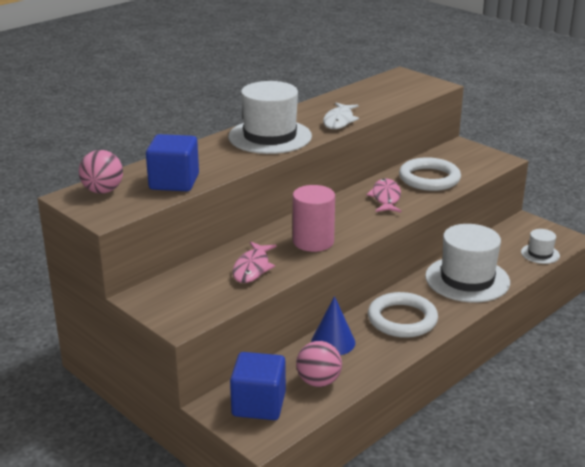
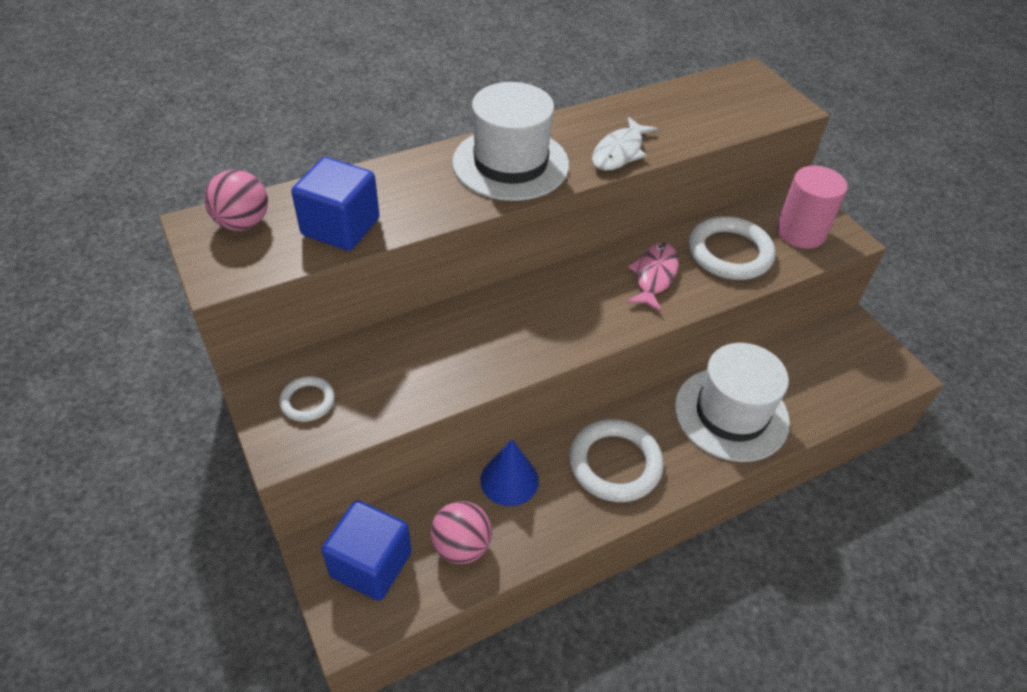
camera: 15 degrees right, 20 degrees up
pink fish [232,241,277,283] -> none
pink cylinder [293,185,335,252] -> pink cylinder moved to [776,166,848,249]
white hat [521,229,560,264] -> none
none -> white ring [279,376,335,422]

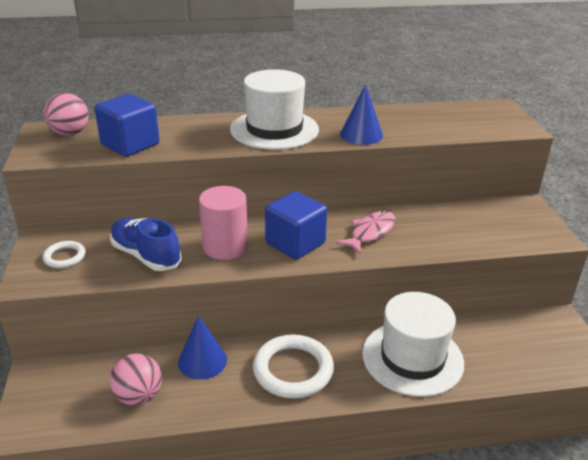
camera: 20 degrees right, 15 degrees down
blue cube [322,500,412,601] -> blue cube moved to [265,191,327,260]
white fish [592,117,658,171] -> blue cone [340,84,383,145]
white ring [689,216,775,280] -> none
pink cylinder [776,166,848,249] -> pink cylinder moved to [199,186,248,260]
none -> blue shoe [110,218,182,271]

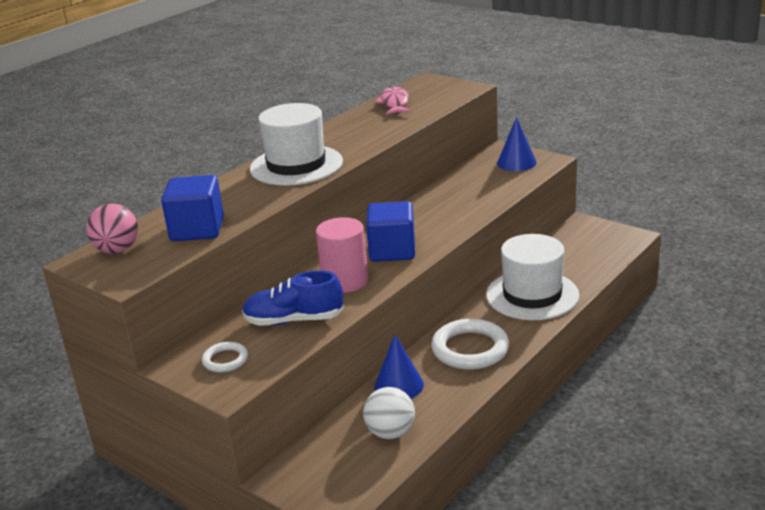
camera: 40 degrees left, 5 degrees down
pink ball [109,353,162,405] -> white ball [363,387,415,439]
pink fish [336,211,396,254] -> pink fish moved to [375,86,412,115]
blue cone [340,84,383,145] -> blue cone moved to [497,117,537,171]

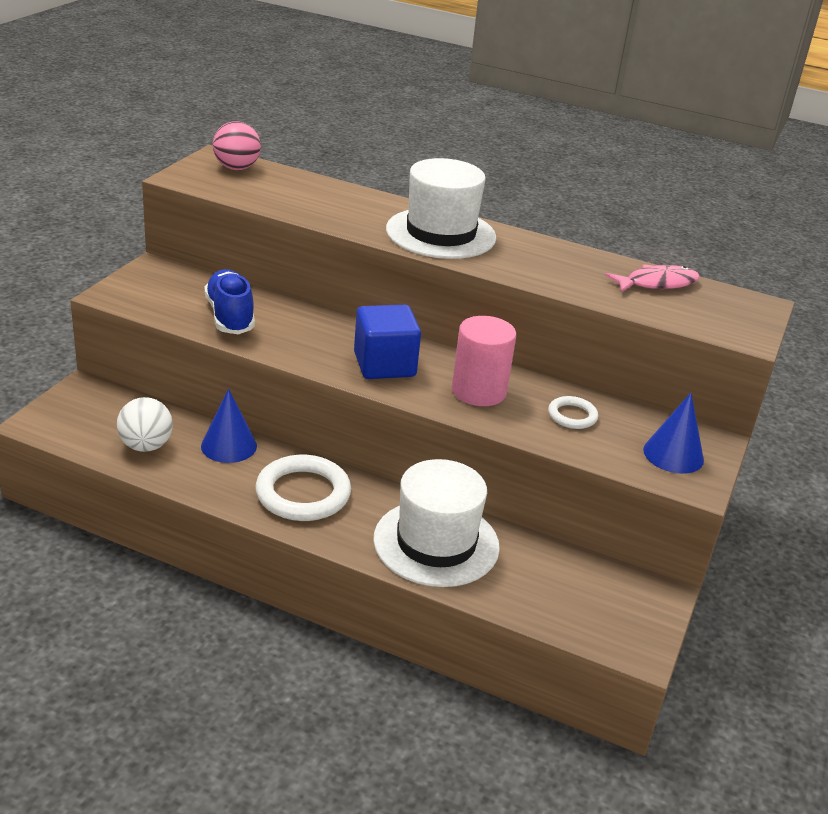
camera: 70 degrees right, 5 degrees up
blue cube [161,175,224,241] -> none
white ring [202,342,248,373] -> white ring moved to [548,396,598,429]
pink cylinder [316,217,368,293] -> pink cylinder moved to [452,316,516,406]

